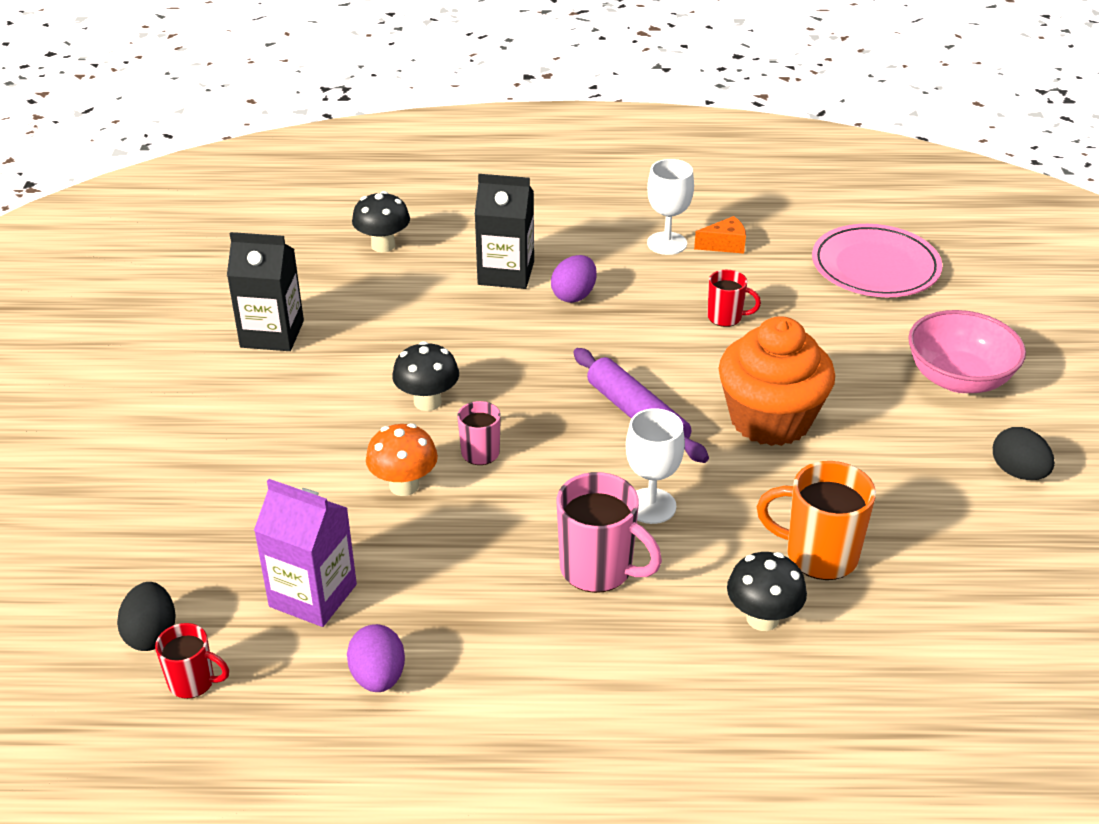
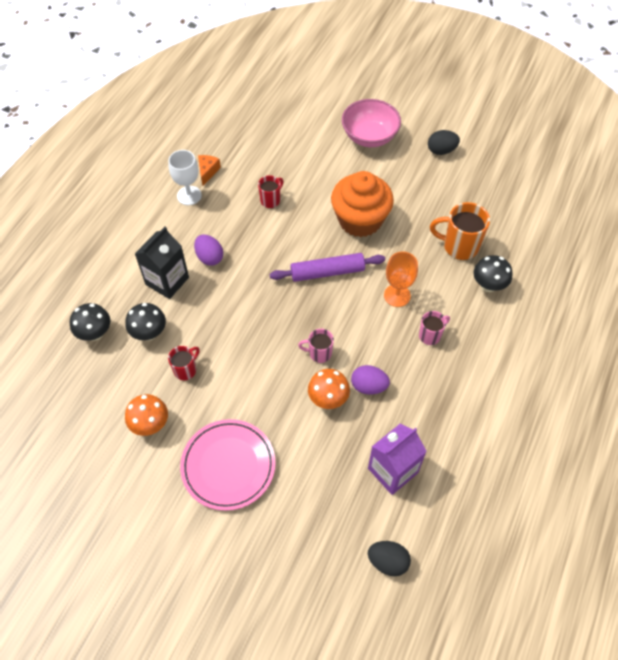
camera: 65 degrees left, 20 degrees up
red mug [155,623,229,699] -> red mug moved to [168,346,200,380]
black carton [227,232,304,351] -> orange mushroom [125,394,168,436]
purple egg [347,624,405,692] -> purple egg moved to [351,365,390,395]
black mushroom [392,341,459,411] -> black mushroom moved to [126,303,166,341]
pink mug [557,472,662,593] -> pink mug [419,311,450,345], size x0.59
white goblet [626,408,685,524] -> orange goblet [384,252,418,307]
orange mug [757,461,876,580] -> orange mug turned 60 degrees clockwise [430,202,490,260]
pink plate [812,224,942,297] -> pink plate moved to [180,419,276,511]

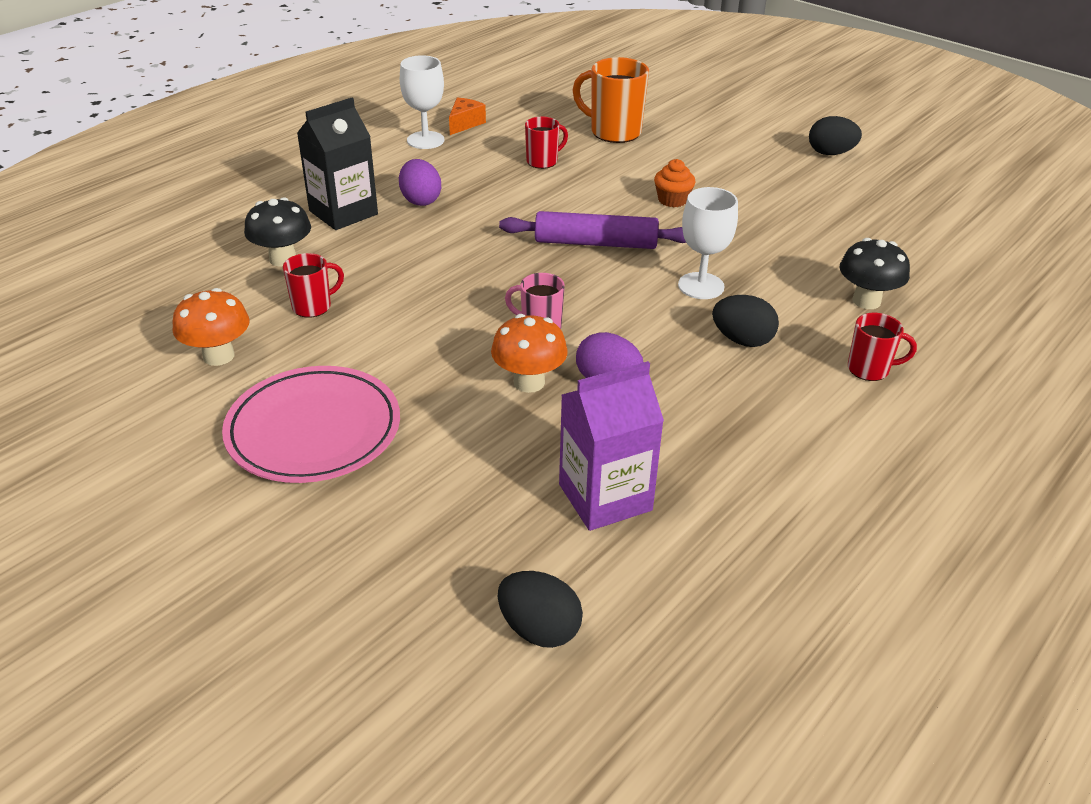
camera: 15 degrees right, 20 degrees down
black mushroom [70,303,110,341] -> none
orange cupcake [331,171,394,237] -> orange cupcake [654,159,695,207], size x0.41
pink bowl [342,99,401,147] -> none
orange goblet [384,252,418,307] -> white goblet [678,187,738,299]
pink mug [419,311,450,345] -> black egg [712,295,779,347]
orange mug [430,202,490,260] -> orange mug moved to [573,57,649,143]
none -> red mug [848,313,917,381]

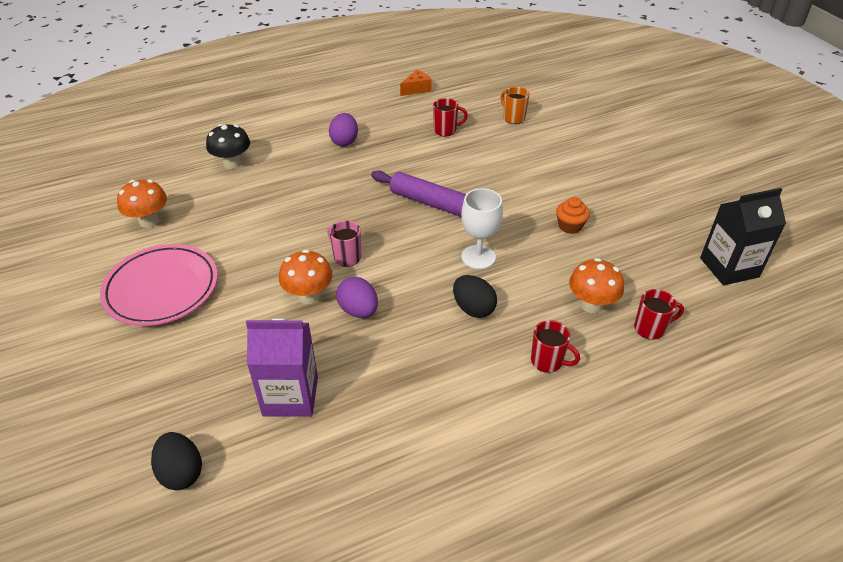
camera: 25 degrees right, 5 degrees up
red mug [283,253,344,318] -> red mug moved to [634,289,684,340]
black carton [297,98,378,230] -> black carton moved to [700,188,786,285]
white goblet [400,55,444,149] -> none
orange mug [573,57,649,143] -> orange mug [501,87,530,124], size x0.59
orange cupcake [654,159,695,207] -> orange cupcake moved to [556,197,590,234]
black egg [809,116,862,155] -> none
black mushroom [840,238,910,309] -> orange mushroom [569,258,624,313]

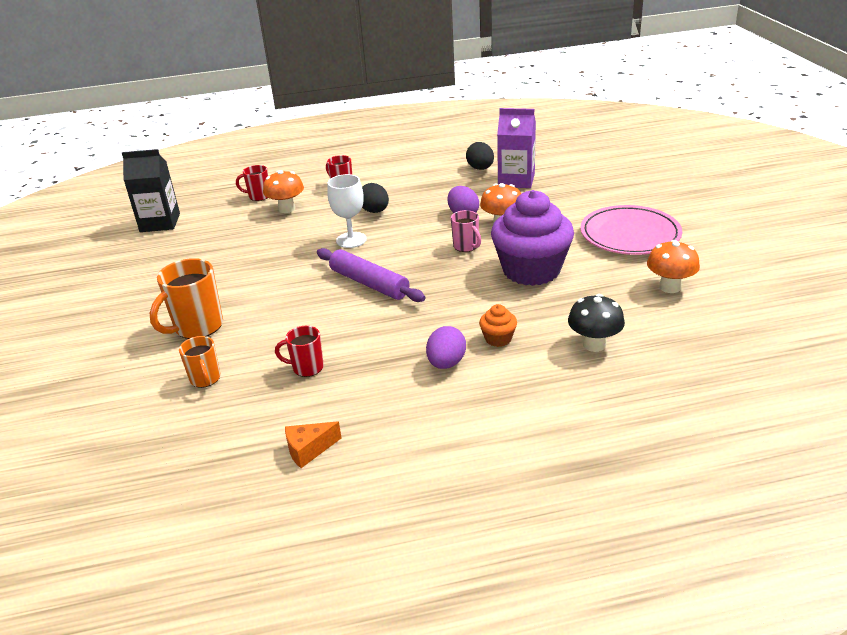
camera: 165 degrees left, 10 degrees down
black egg [151,432,202,490] -> black egg moved to [466,142,494,170]
orange cupcake [556,197,590,234] -> orange cupcake moved to [479,304,517,347]
none -> orange mug [150,258,223,339]
none -> purple cupcake [491,190,574,286]

